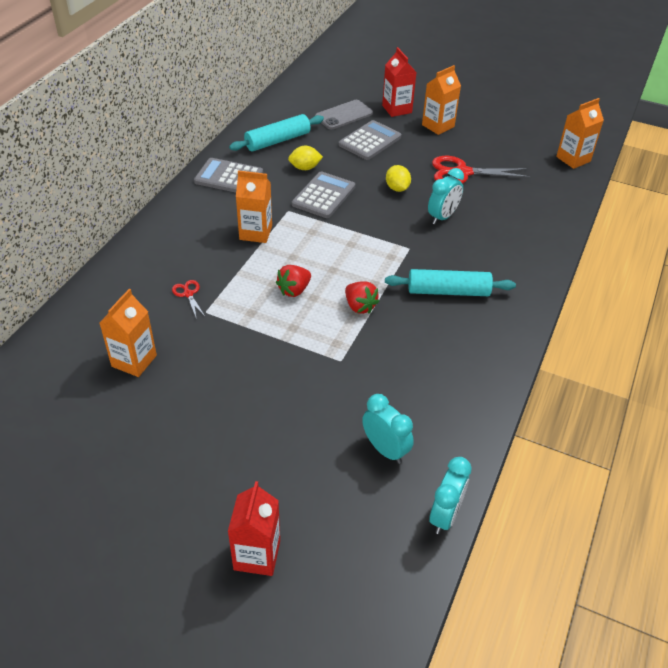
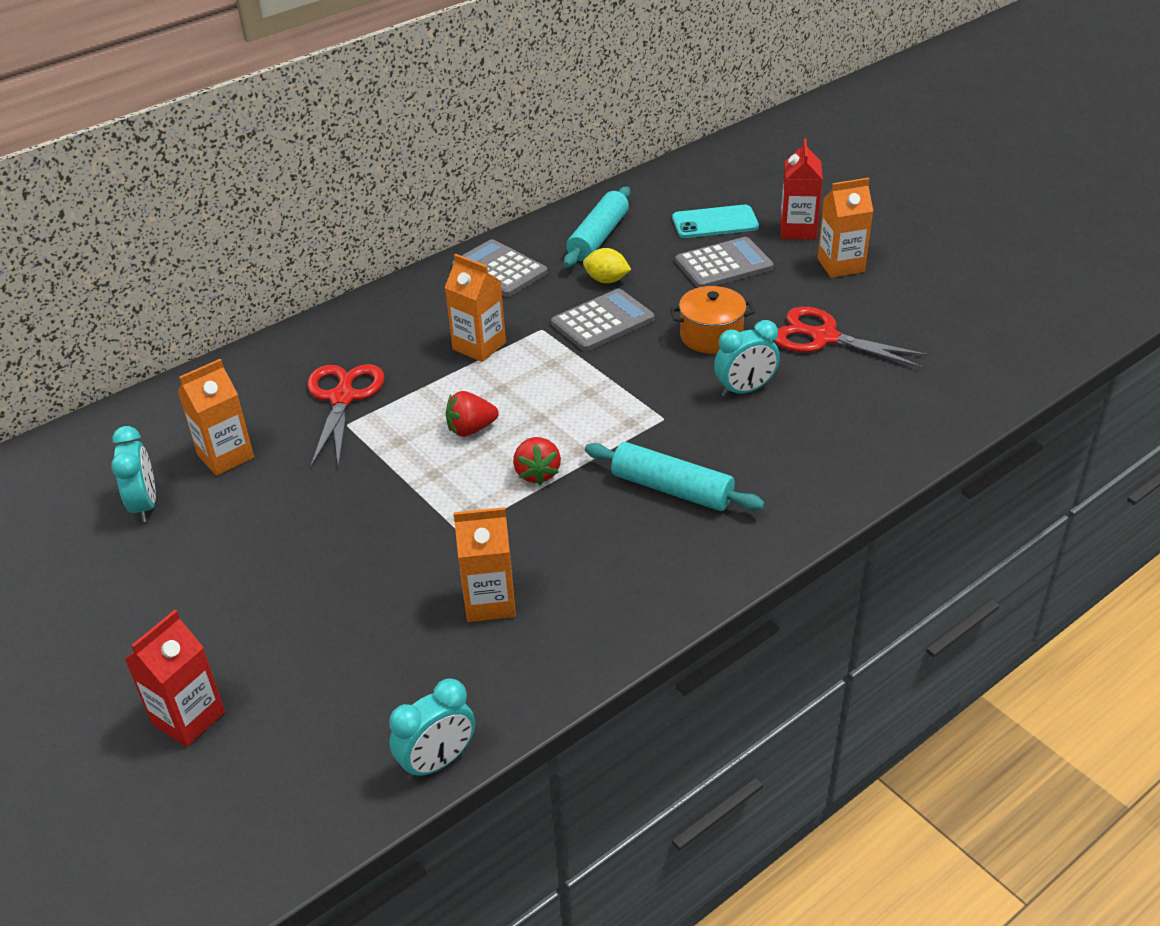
camera: 30 degrees right, 5 degrees down
red scissors [172,280,205,317] -> red scissors [307,364,384,467], size x2.08
turquoise rolling pin [229,114,324,152] -> turquoise rolling pin turned 60 degrees counterclockwise [564,187,630,267]
grey phone [315,100,373,129] -> turquoise phone [672,205,759,238]
turquoise clock [362,394,414,464] -> turquoise clock moved to [111,426,156,522]
yellow lemon [386,165,411,192] -> orange pot [670,286,755,354]
orange carton [556,98,604,169] -> orange carton moved to [453,507,516,622]

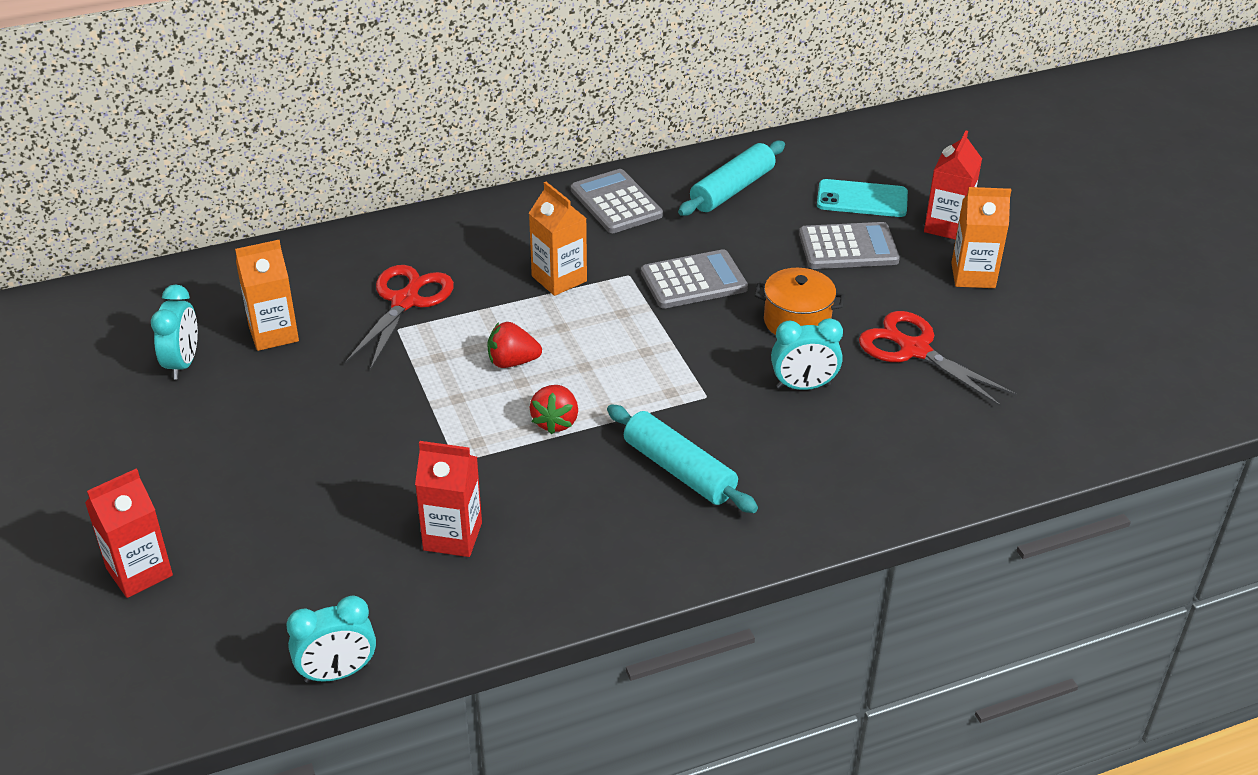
camera: 15 degrees right, 0 degrees up
orange carton [453,507,516,622] -> red carton [415,441,482,557]
yellow lemon [583,248,631,283] -> none

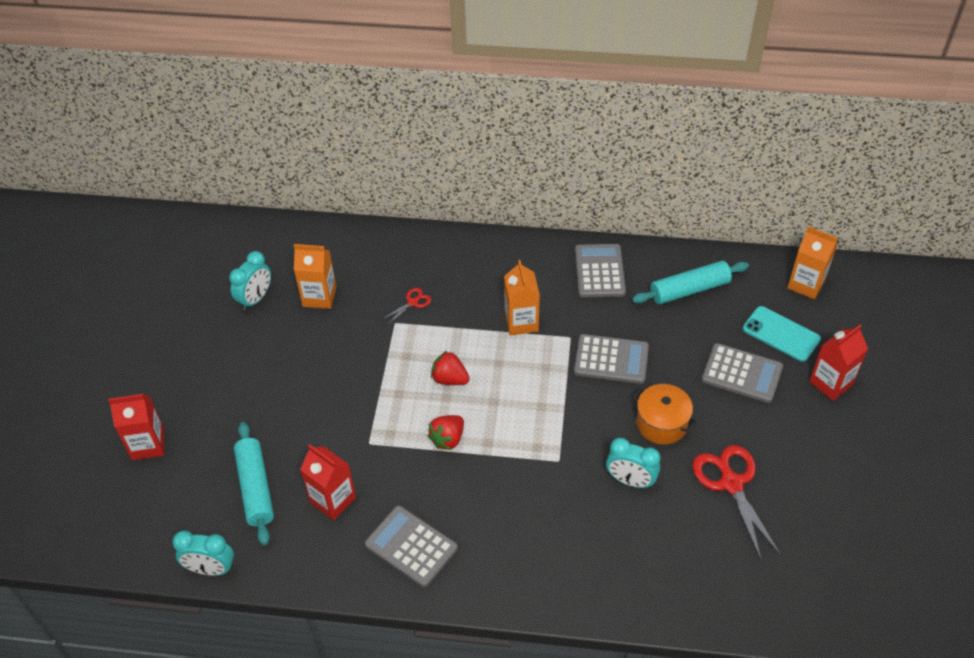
camera: 30 degrees right, 10 degrees up
red scissors [345,265,454,371] -> red scissors [383,288,431,324], size x0.48
turquoise rolling pin [607,404,758,513] -> turquoise rolling pin moved to [234,422,274,546]
orange carton [951,187,1011,288] -> orange carton moved to [787,226,838,299]
none -> grey calculator [365,506,458,587]

